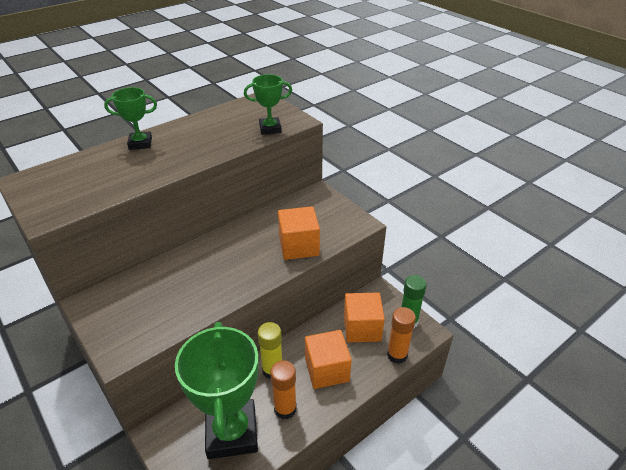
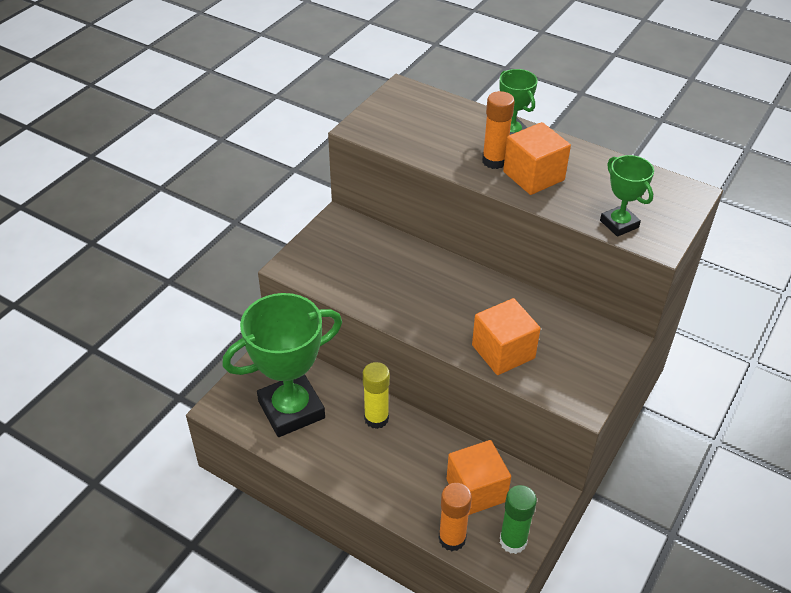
camera: 70 degrees right, 5 degrees up
orange glue stick [270,360,297,419] -> orange glue stick moved to [482,91,515,169]
orange cube [305,330,352,389] -> orange cube moved to [503,122,571,195]

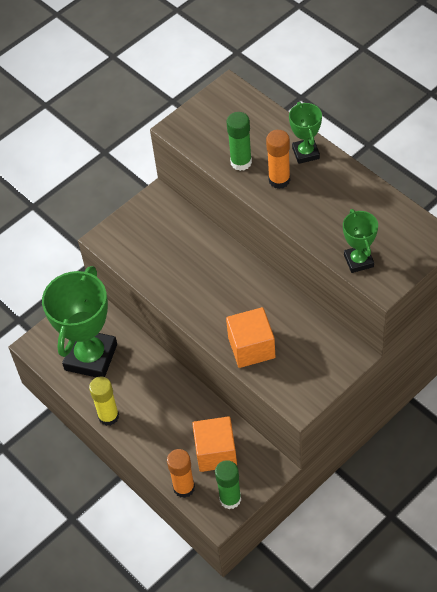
camera: 20 degrees right, 10 degrees up
green trophy [222,293,342,437] -> green trophy turned 60 degrees counterclockwise [42,266,117,377]
yellow glue stick [363,362,390,429] -> yellow glue stick moved to [89,377,119,426]
orange cube [503,122,571,195] -> none
none -> green glue stick [226,112,252,171]

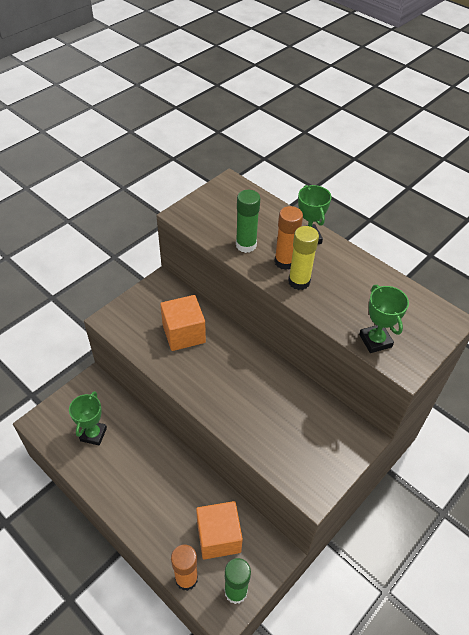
camera: 10 degrees left, 5 degrees down
green trophy [42,266,117,377] -> green trophy [69,391,107,446], size x0.50
yellow glue stick [89,377,119,426] -> yellow glue stick moved to [288,226,319,290]
orange cube [226,307,275,368] -> orange cube moved to [160,295,206,351]

